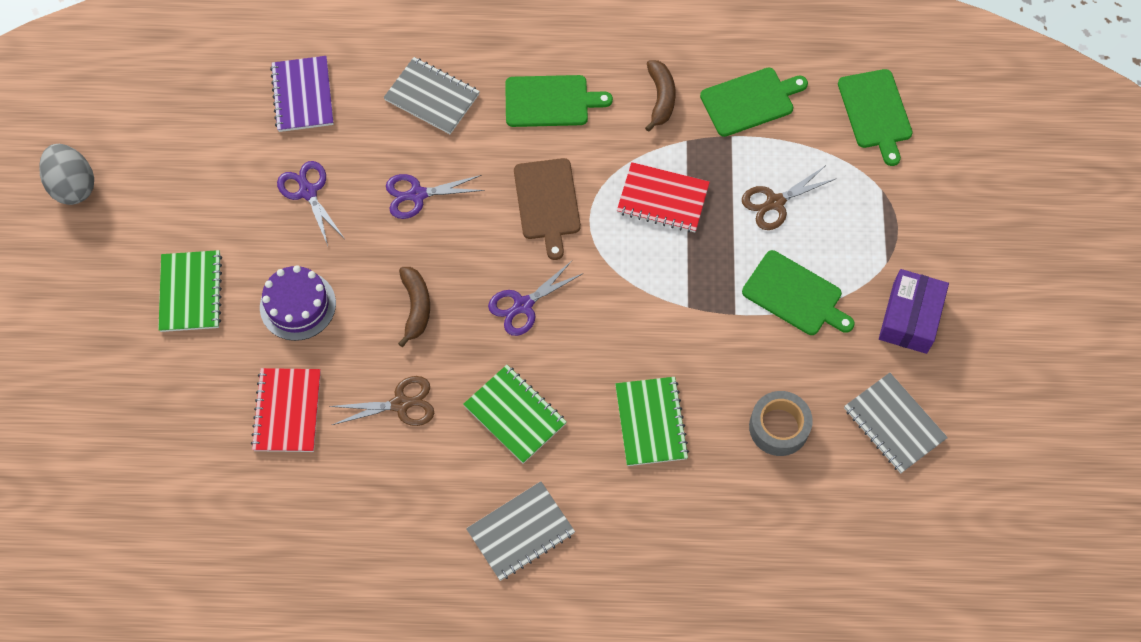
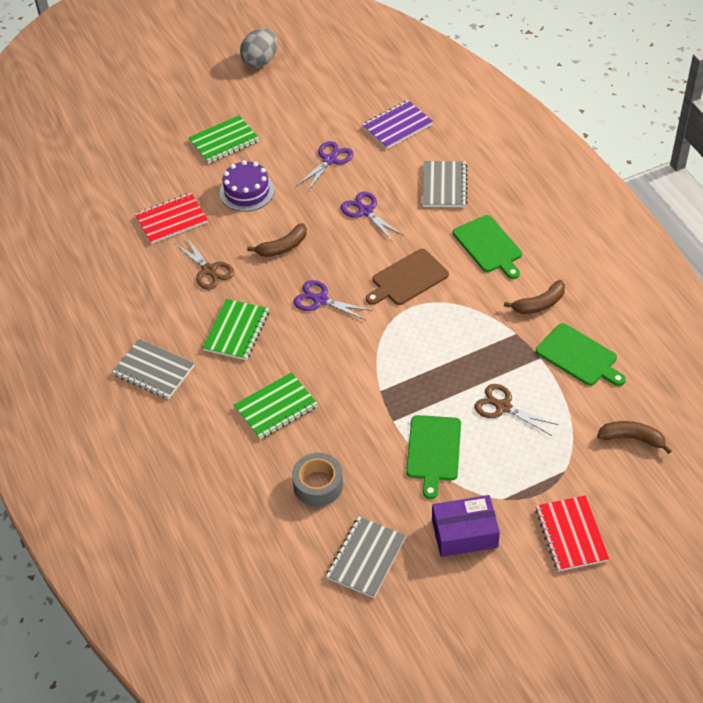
camera: 65 degrees right, 15 degrees down
red notebook [617,162,710,232] -> red notebook moved to [535,496,609,571]
green cutting board [838,69,913,166] -> brown banana [597,421,672,454]

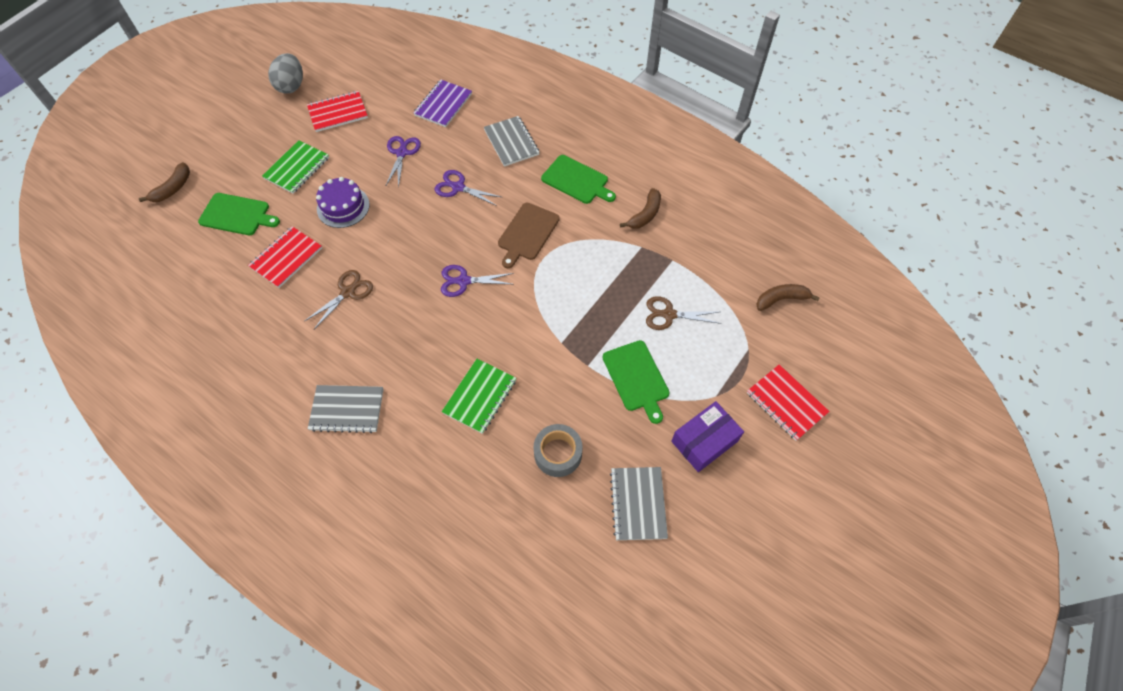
camera: 30 degrees left, 10 degrees up
brown scissors [175,237,234,290] -> brown scissors turned 75 degrees counterclockwise [305,270,373,329]
green notebook [202,299,269,360] -> none
brown banana [247,223,307,257] -> brown banana moved to [139,162,190,202]
green cutting board [536,323,626,386] -> green cutting board moved to [198,193,280,235]
none -> red notebook [307,91,368,132]

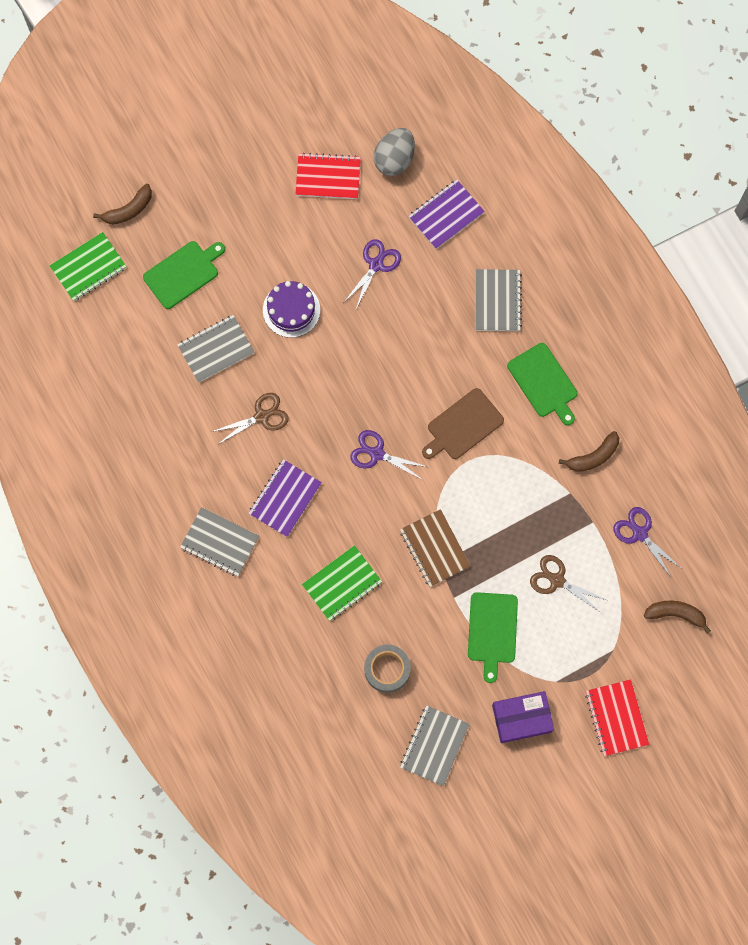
camera: 25 degrees right, 15 degrees up
green cutting board [198,193,280,235] -> green cutting board turned 75 degrees counterclockwise [143,241,225,309]
red notebook [248,226,322,288] -> grey notebook [177,315,254,383]
green notebook [262,140,329,194] -> green notebook moved to [49,232,127,301]
grey egg [268,53,303,94] -> grey egg moved to [374,128,415,176]
purple scissors [435,170,501,206] -> purple scissors moved to [613,507,681,577]
none -> purple notebook [249,459,322,537]
none -> brown notebook [400,509,471,587]

